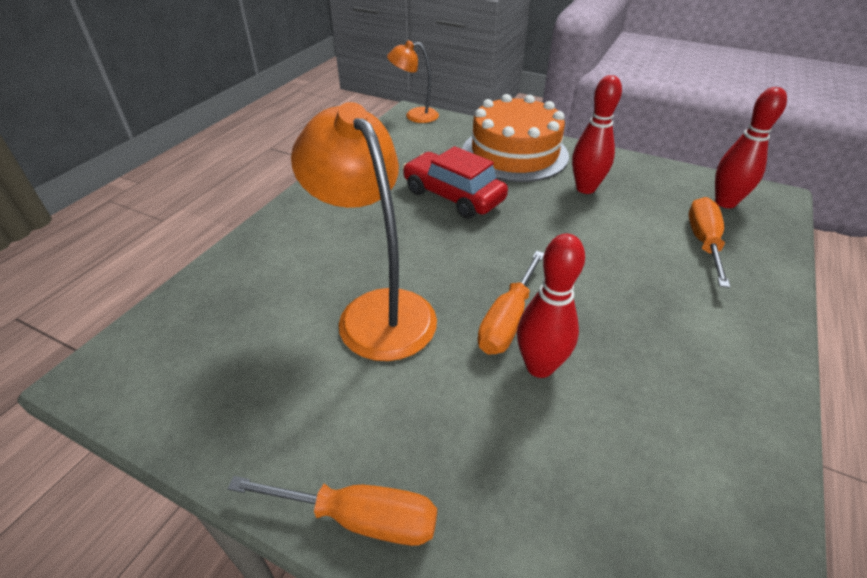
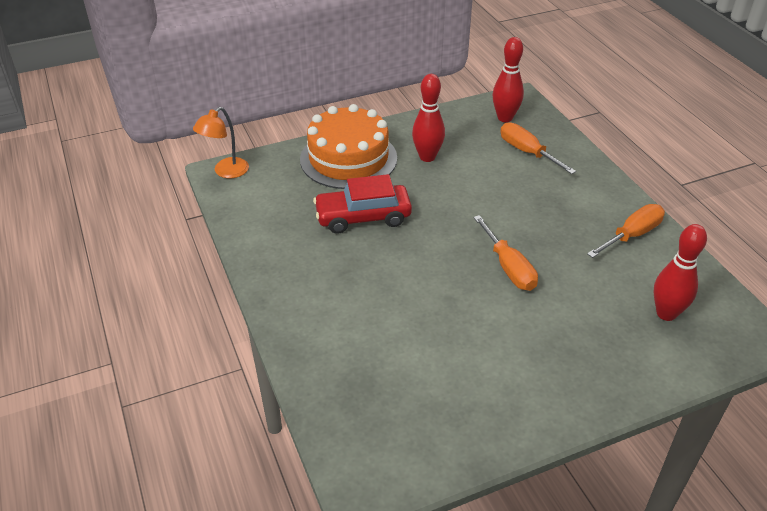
camera: 50 degrees left, 0 degrees up
orange screwdriver [227,476,437,546] -> orange screwdriver moved to [587,204,665,258]
orange lamp [291,102,437,361] -> none
red bowling pin [517,234,585,378] -> red bowling pin moved to [653,224,707,321]

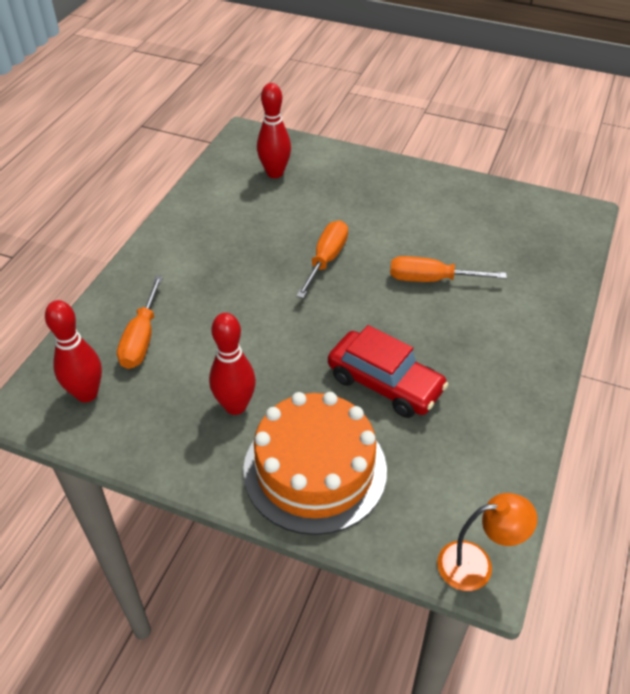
camera: 135 degrees left, 5 degrees up
orange screwdriver [587,204,665,258] -> orange screwdriver moved to [390,256,507,282]

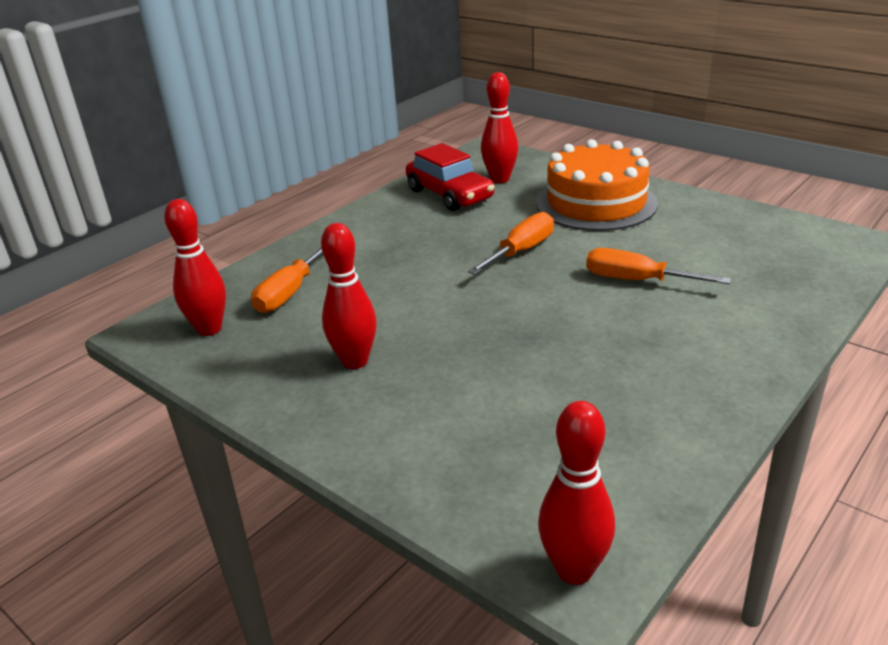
camera: 20 degrees right, 15 degrees down
orange cake [243,392,387,535] -> orange cake moved to [536,139,658,231]
red car [328,325,449,418] -> red car moved to [406,143,495,211]
orange lamp [437,493,537,591] -> red bowling pin [538,401,615,585]

